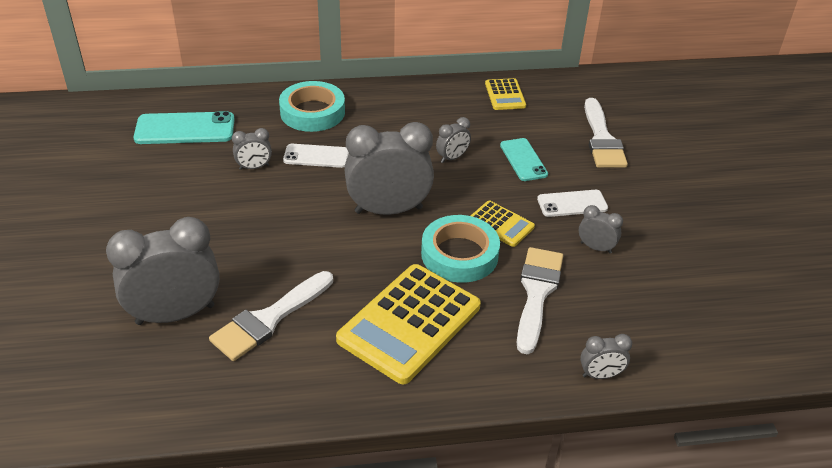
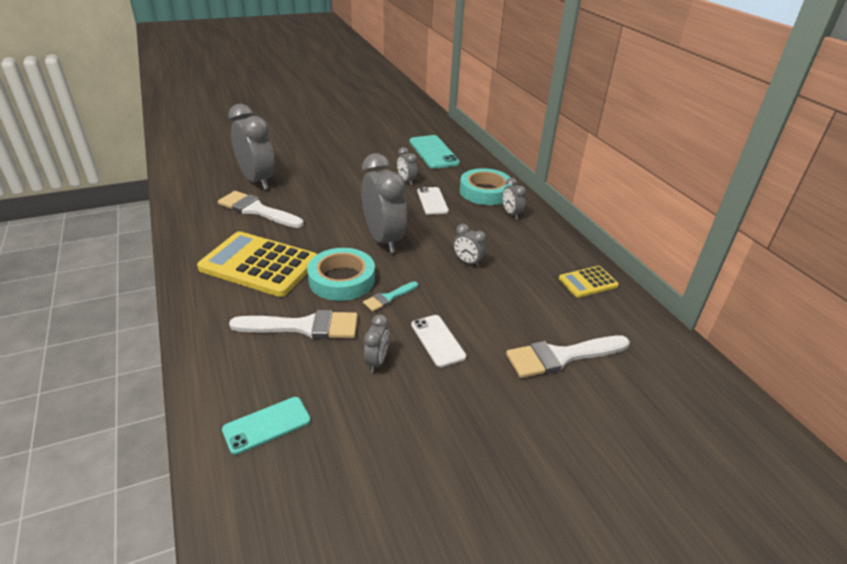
camera: 75 degrees right, 5 degrees down
yellow calculator [471,201,535,247] -> turquoise brush [363,282,418,312]
turquoise phone [500,138,548,181] -> turquoise phone moved to [222,397,311,455]
grey clock [580,334,632,379] -> grey clock moved to [502,178,526,219]

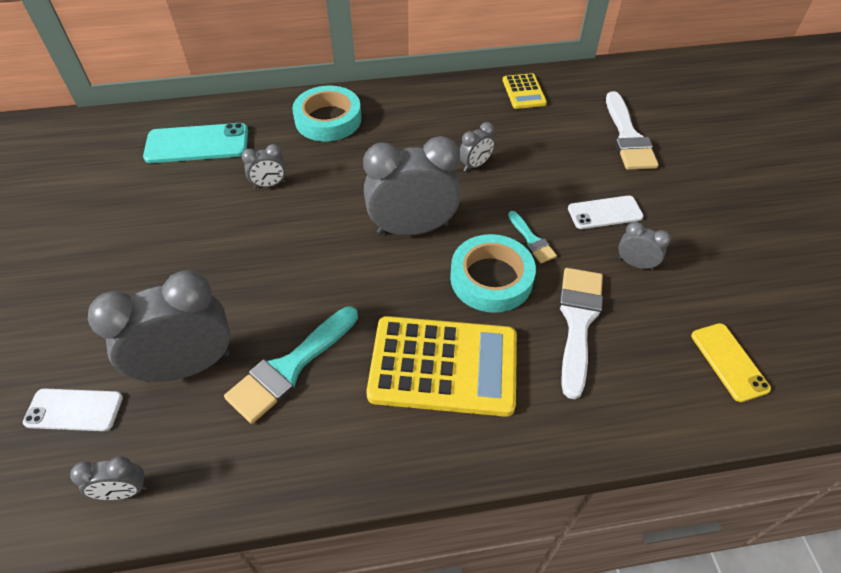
camera: 75 degrees left, 15 degrees up
yellow calculator [197,231,317,297] -> yellow calculator turned 120 degrees counterclockwise [366,316,517,417]
white brush [218,191,303,228] -> turquoise brush [224,306,358,424]
turquoise phone [222,397,311,455] -> yellow phone [691,323,771,402]
white phone [417,187,449,215] -> white phone moved to [23,388,123,431]
grey clock [502,178,526,219] -> grey clock moved to [70,456,147,500]

